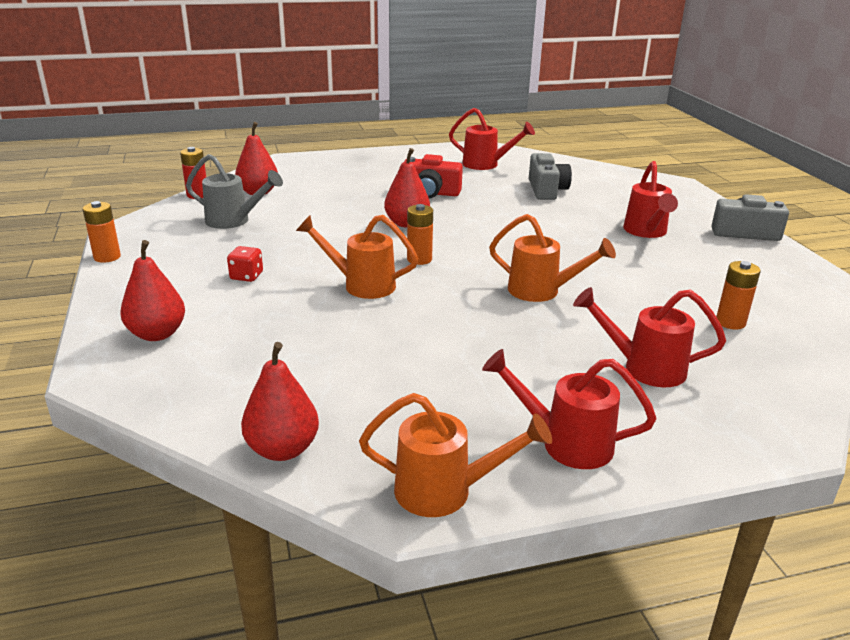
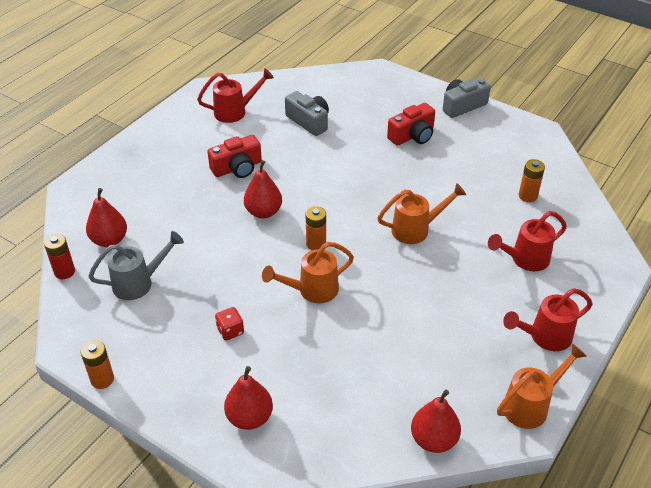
camera: 40 degrees left, 15 degrees up
red watering can [623,161,678,238] -> red camera [387,103,435,146]

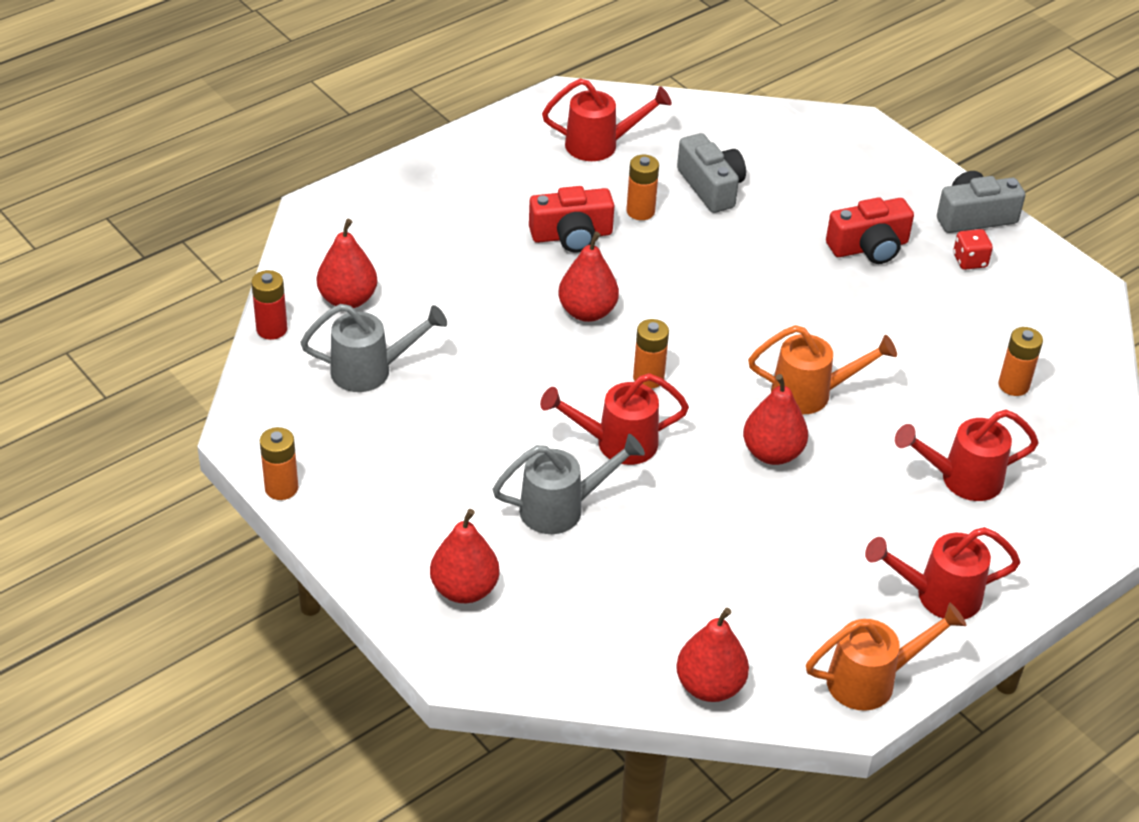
camera: 15 degrees right, 0 degrees up
red dice [215,307,244,341] -> red dice moved to [953,229,993,270]
orange watering can [262,242,354,303] -> red watering can [540,373,689,465]
none -> grey watering can [492,434,645,534]
none -> orange battery [626,155,659,220]
none -> red pear [743,374,808,465]

